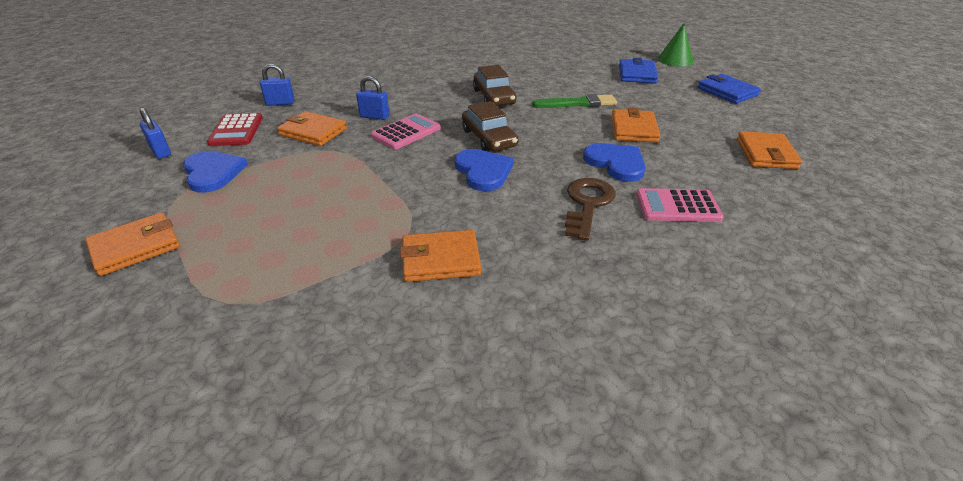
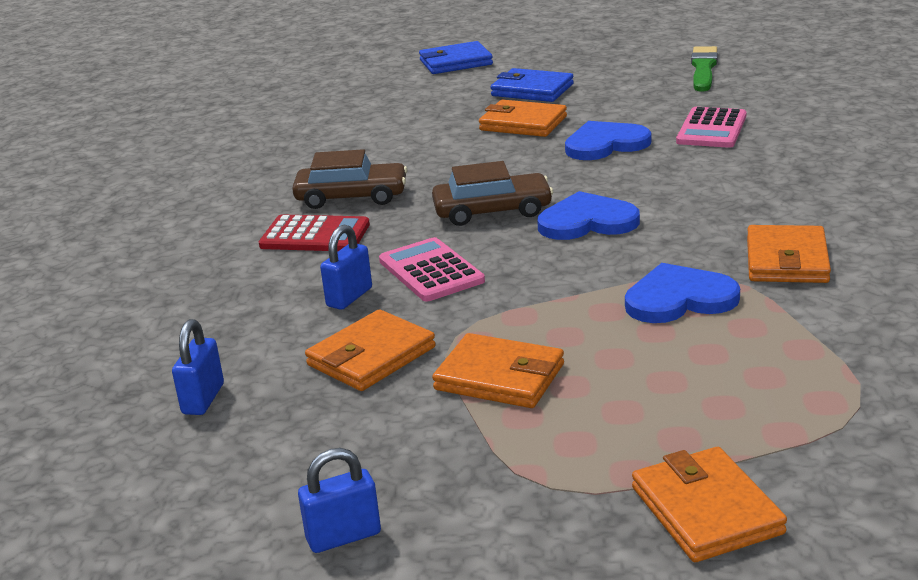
camera: 70 degrees left, 10 degrees down
blue heart [183,151,248,193] -> blue heart moved to [625,263,740,323]
red calculator [207,113,263,146] -> red calculator moved to [259,214,370,251]
green brush [532,94,617,108] -> green brush moved to [691,46,718,91]
brown key [565,178,616,241] -> none
blue wallet [619,58,658,83] -> blue wallet moved to [491,68,574,102]
green cone [658,23,693,67] -> none
orange wallet [737,131,802,169] -> orange wallet moved to [432,333,564,408]

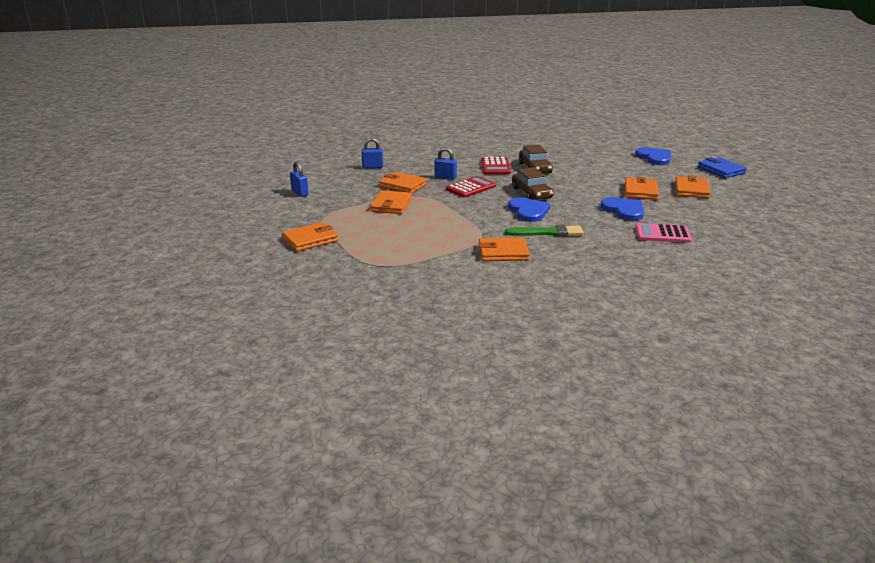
camera: 75 degrees right, 0 degrees up
pink calculator [379,237,485,301] -> red calculator [446,176,496,197]
blue wallet [491,68,574,102] -> orange wallet [675,175,710,198]
blue heart [625,263,740,323] -> blue heart moved to [635,147,671,165]
green brush [691,46,718,91] -> green brush moved to [505,225,584,236]

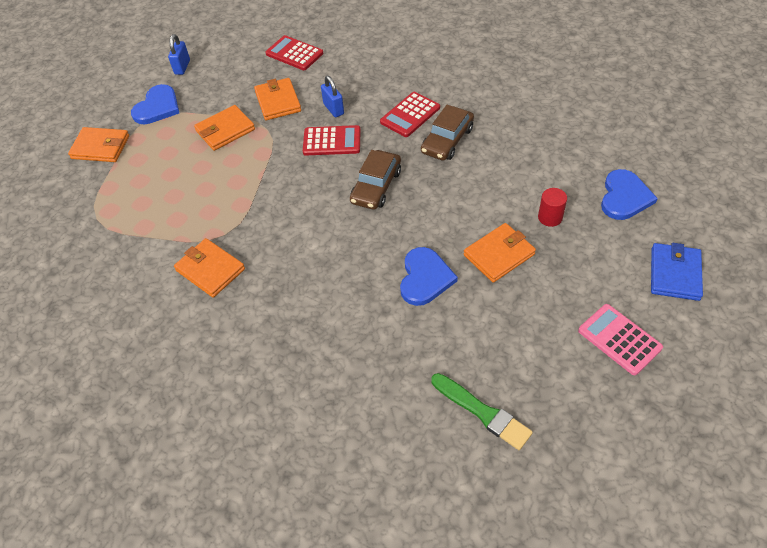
camera: 45 degrees right, 25 degrees up
blue padlock [362,138,383,168] -> red calculator [265,35,323,70]
green brush [505,225,584,236] -> green brush moved to [431,373,533,450]
blue heart [508,197,550,222] -> blue heart moved to [131,84,179,124]
pink calculator [635,223,692,243] -> pink calculator moved to [578,304,663,375]
orange wallet [675,175,710,198] -> none
none -> red cylinder [538,188,567,227]

